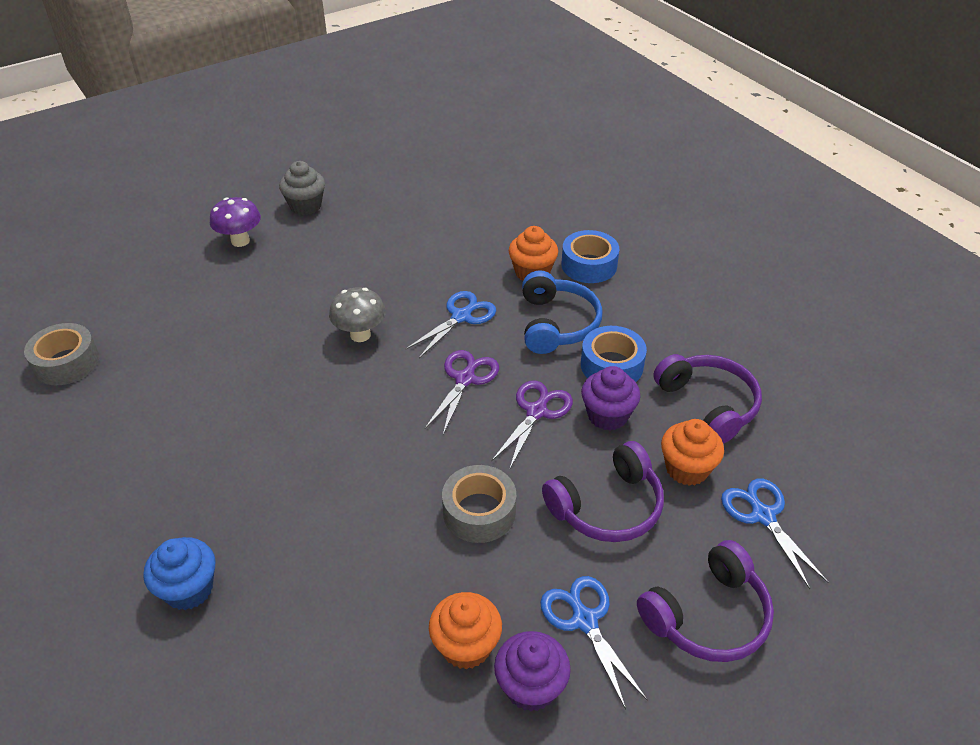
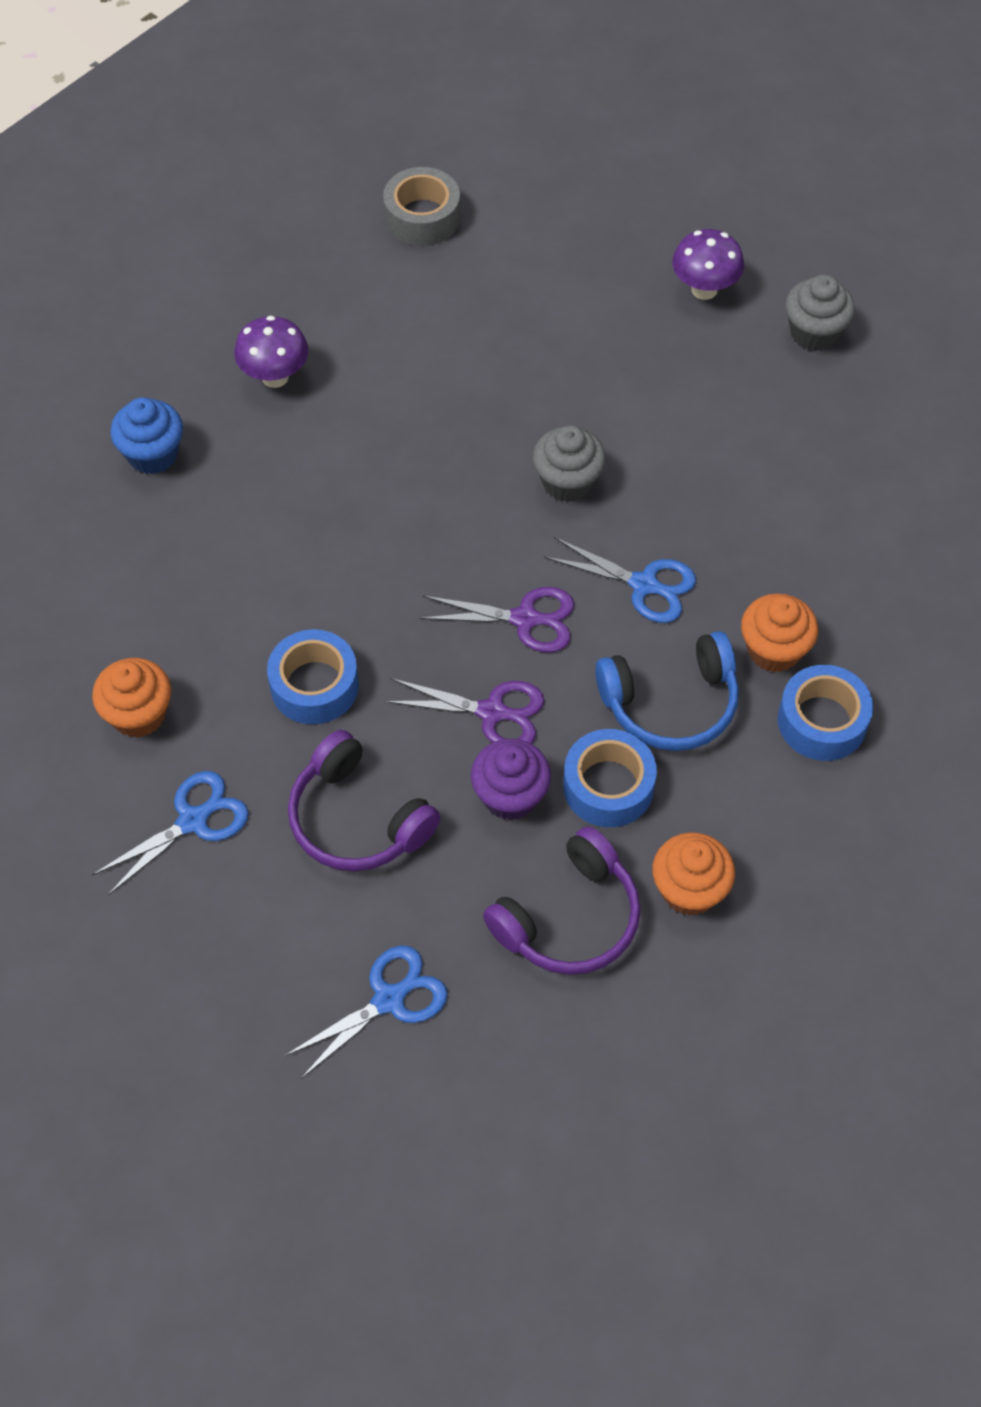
camera: 75 degrees right, 15 degrees up
grey mushroom [329,287,386,342] -> grey cupcake [533,425,606,502]
grey tape [442,465,516,543] -> blue tape [267,629,359,724]
purple cupcake [494,631,571,711] -> none
purple headphones [637,540,774,662] -> none
orange cupcake [661,419,724,486] -> orange cupcake moved to [652,832,735,916]
none -> purple mushroom [234,316,308,388]

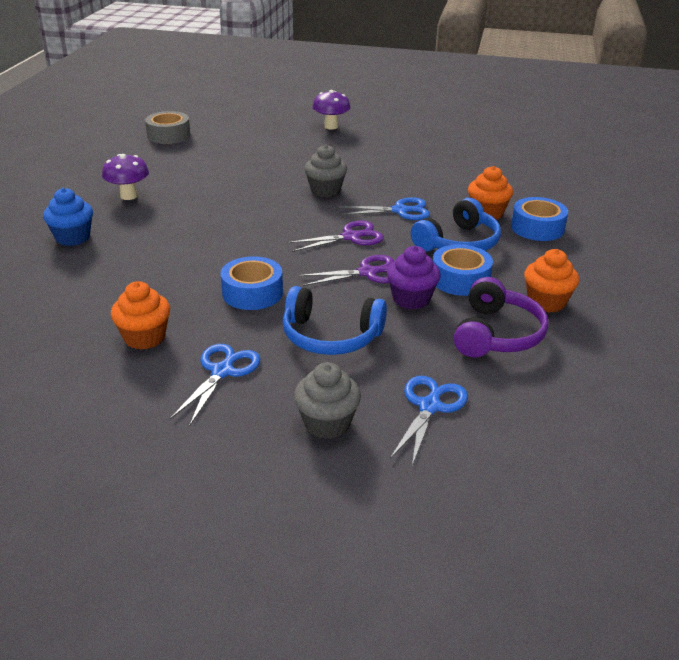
camera: 30 degrees left, 25 degrees down
purple headphones [288,730,440,871] -> blue headphones [283,286,387,355]
grey cupcake [785,275,855,351] -> grey cupcake moved to [294,362,361,439]

